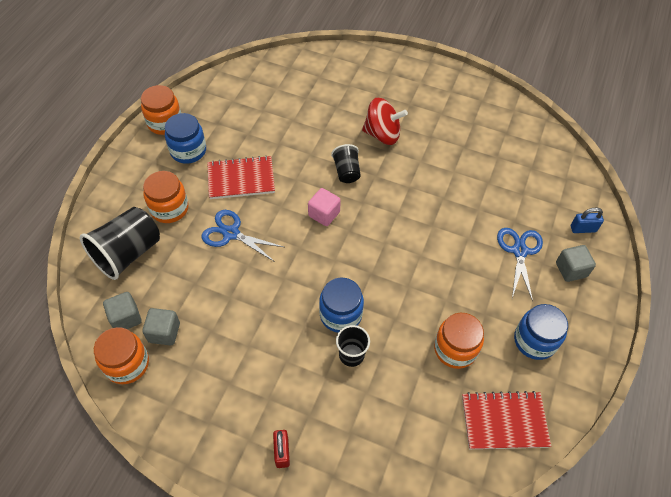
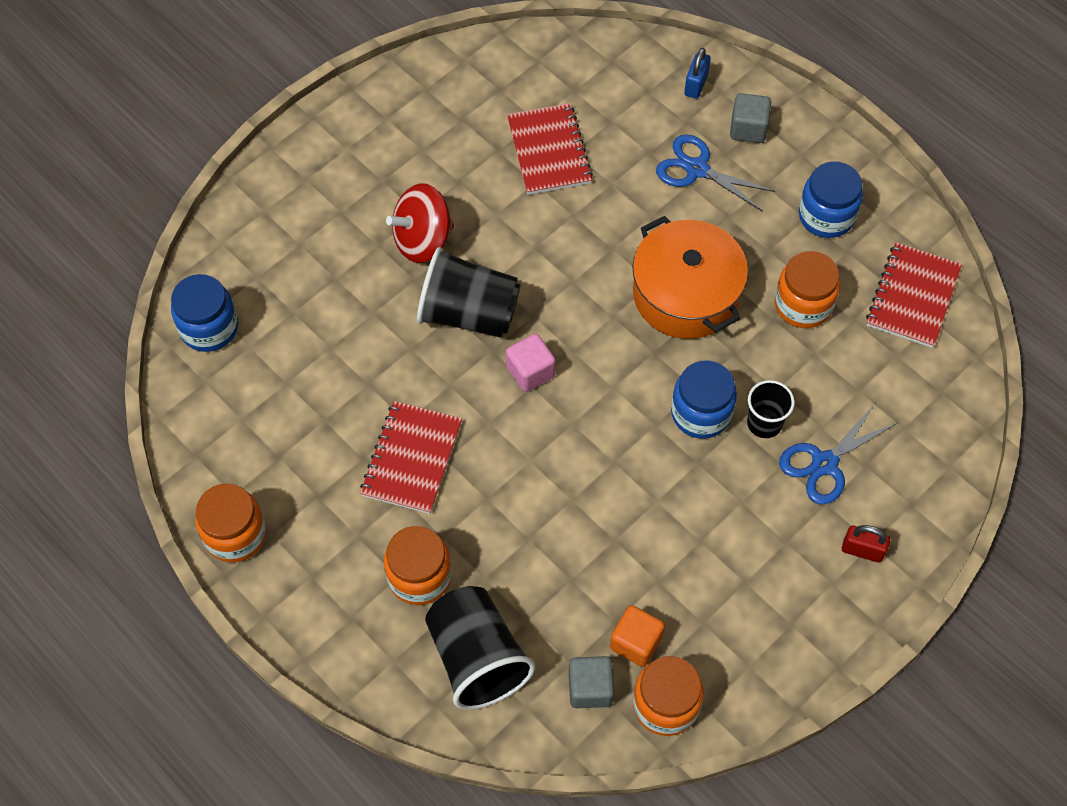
camera: 65 degrees left, 5 degrees up
grey cube [142,308,180,346] -> orange cube [610,605,665,667]
blue jar [165,113,206,164] -> blue jar moved to [171,274,238,352]
blue scissors [201,210,284,262] -> blue scissors moved to [779,404,897,504]
black cup [331,144,361,183] -> black cup [417,247,521,338], size x1.78
red spinning top [362,98,408,145] -> red spinning top turned 150 degrees counterclockwise [386,183,454,263]
none -> red notebook [507,103,593,195]
none -> orange pot [632,216,748,339]

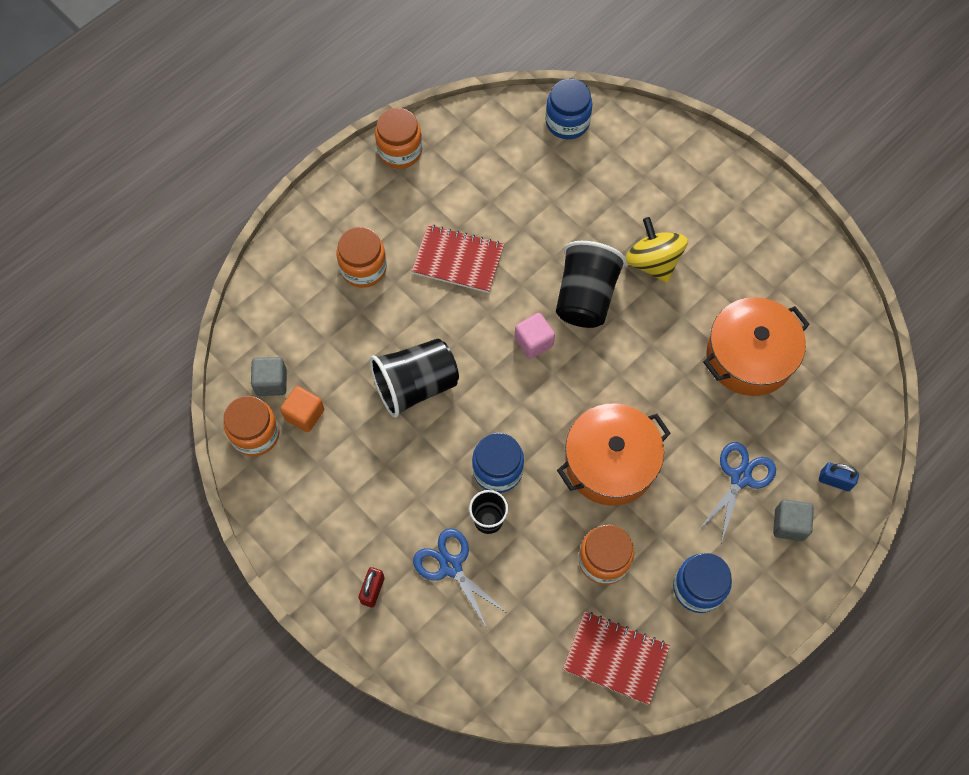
camera: 90 degrees right, 5 degrees up
red spinning top [386,183,454,263] -> yellow spinning top [626,217,688,283]
black cup [425,586,535,710] -> black cup moved to [370,338,459,418]
red notebook [507,103,593,195] -> orange pot [703,297,810,396]

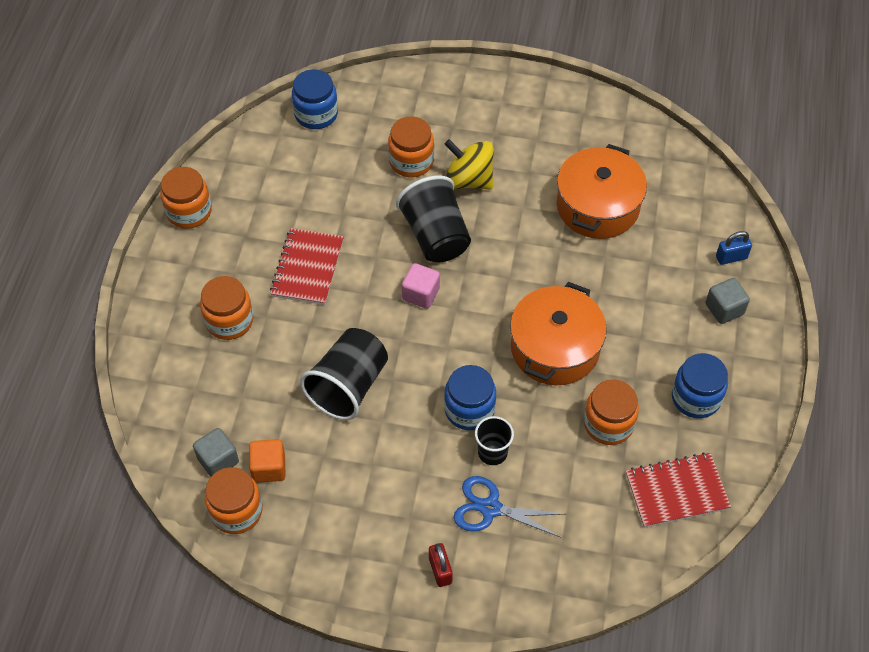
camera: 35 degrees left, 10 degrees down
red notebook [412,225,504,293] -> red notebook turned 60 degrees counterclockwise [270,228,344,305]
blue scissors [698,442,776,543] -> none
none -> orange jar [388,116,434,177]

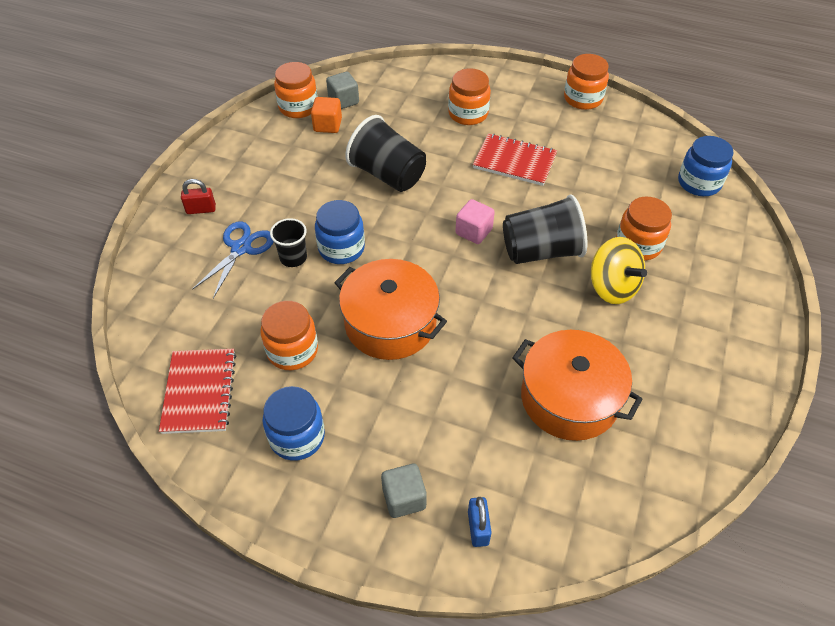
camera: 100 degrees right, 5 degrees down
yellow spinning top [445,139,494,189] -> yellow spinning top turned 105 degrees clockwise [591,237,647,304]

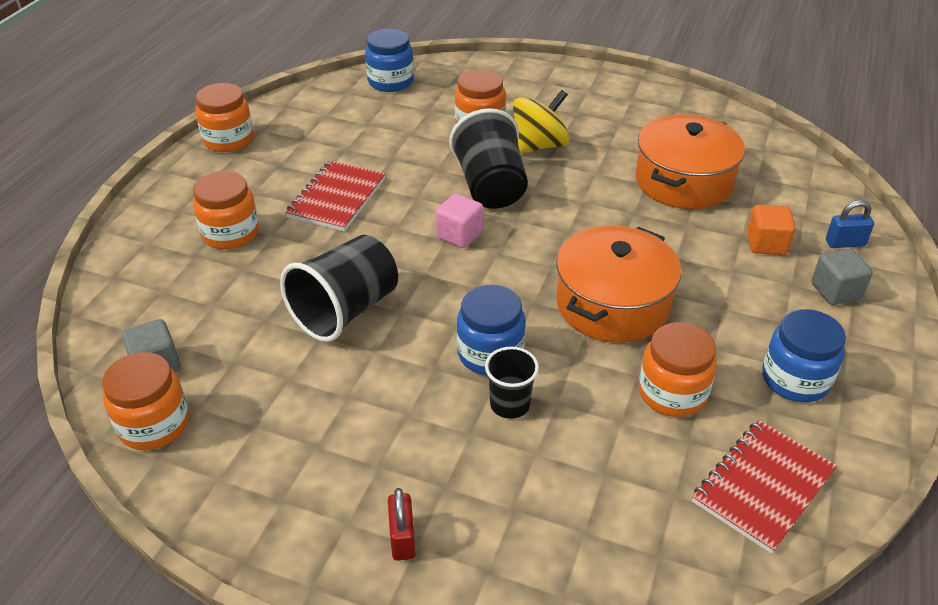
camera: 90 degrees left, 10 degrees down
red notebook [159,349,236,434] -> red notebook turned 45 degrees counterclockwise [692,420,837,554]
blue scissors [192,221,274,298] -> none
orange cube [311,97,342,133] -> orange cube moved to [747,205,796,255]

